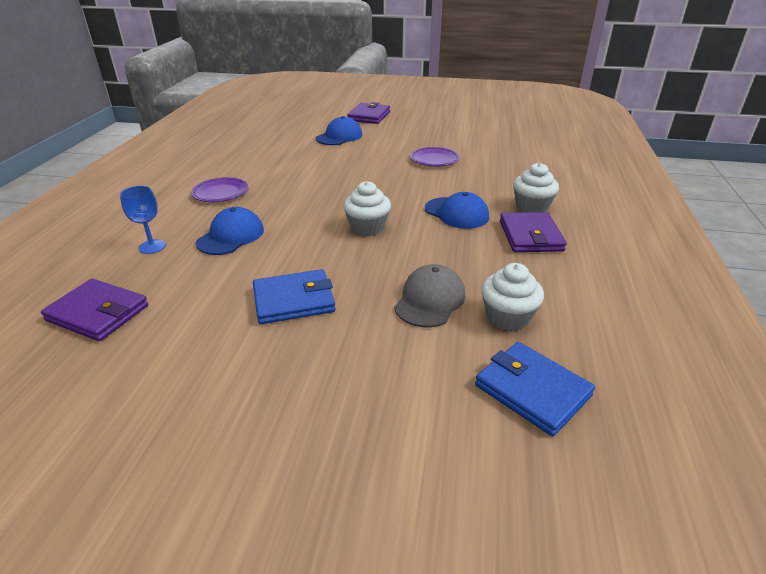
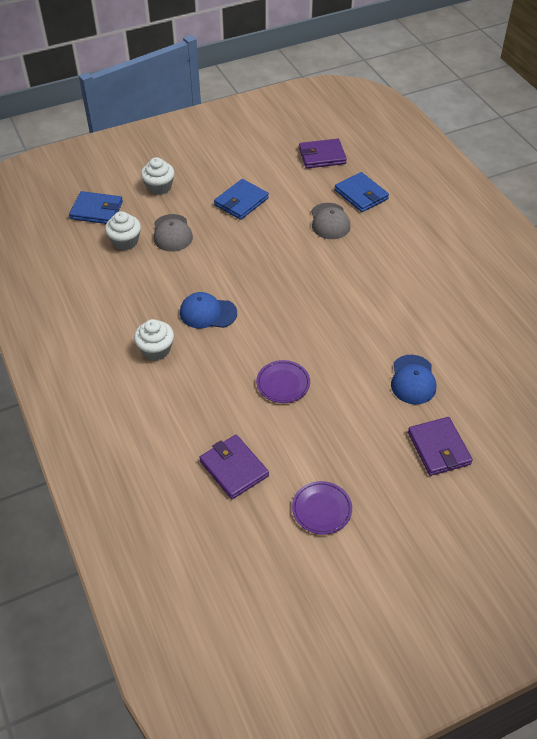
camera: 145 degrees right, 15 degrees up
blue goblet [120,186,166,254] -> blue wallet [335,172,389,212]
purple plate [191,177,249,202] -> purple plate moved to [292,481,352,535]
blue cap [196,207,264,255] -> grey cap [311,203,351,239]
white cupcake [343,181,391,236] -> white cupcake moved to [141,157,175,195]
purple wallet [500,212,567,252] -> purple wallet moved to [199,435,269,499]

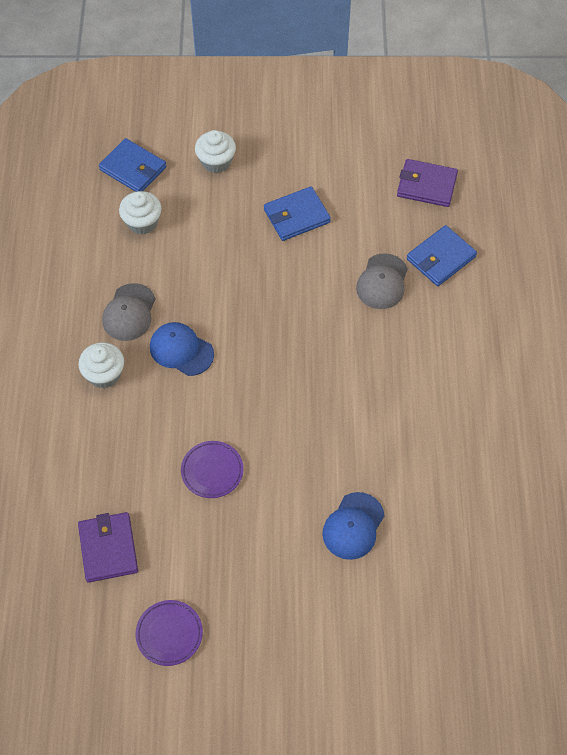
camera: 25 degrees right, 10 degrees up
grey cap [154,214,193,252] -> grey cap moved to [102,283,155,341]
blue wallet [335,172,389,212] -> blue wallet turned 60 degrees clockwise [407,225,477,286]
purple wallet [408,417,473,476] -> none

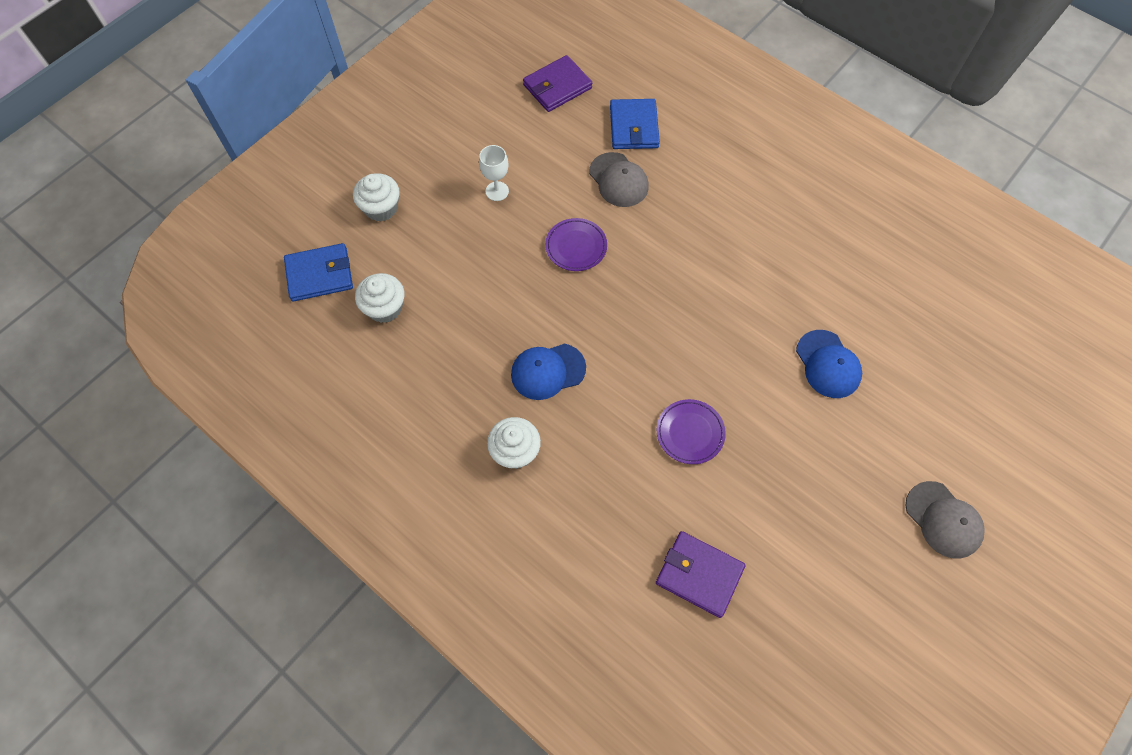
camera: 50 degrees left, 5 degrees up
grey cap [102,283,155,341] -> grey cap moved to [906,481,985,559]
purple plate [135,600,203,666] -> purple plate moved to [545,218,607,271]
blue wallet [264,186,331,241] -> white goblet [479,145,509,201]

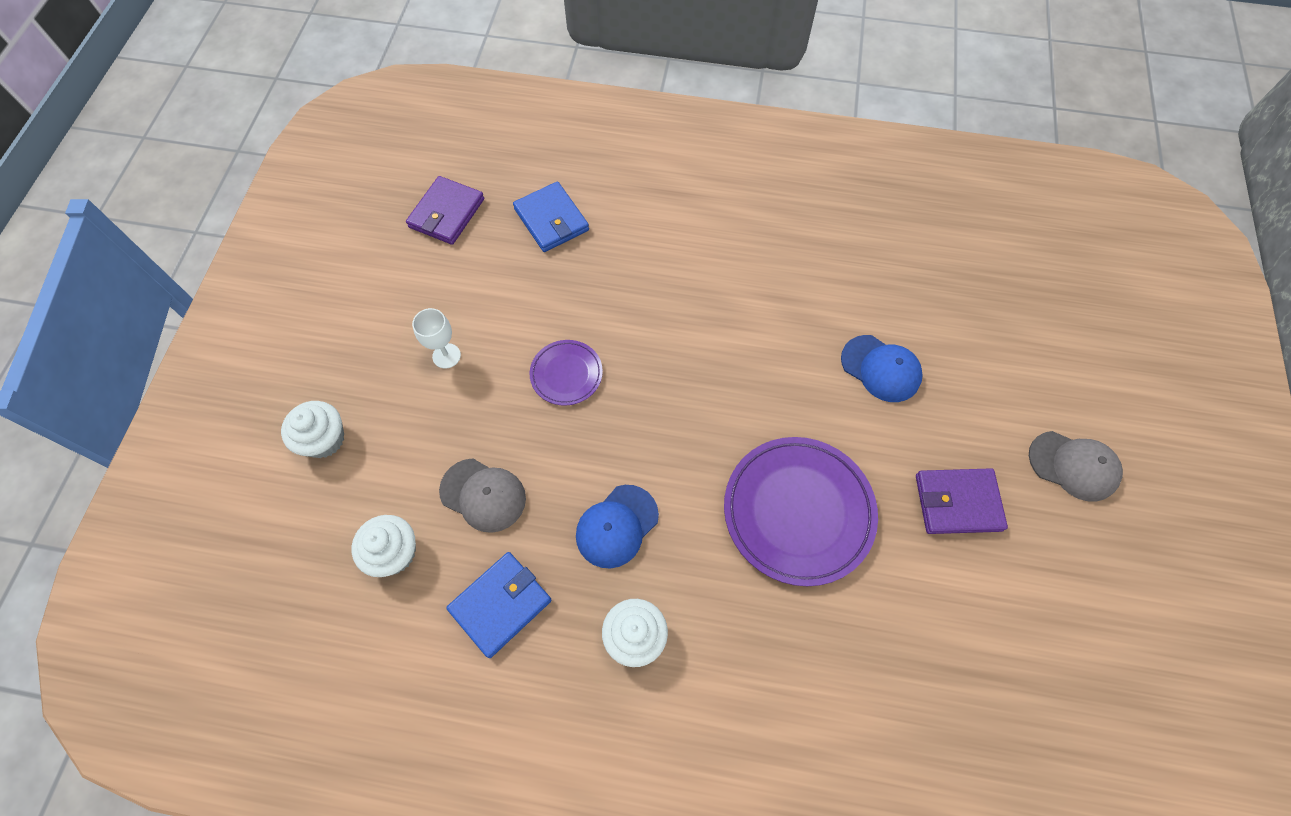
camera: 30 degrees left, 0 degrees up
blue wallet [284,243,353,301] -> blue wallet moved to [446,552,552,658]
grey cap [589,152,649,207] -> grey cap moved to [439,458,526,533]
purple wallet [656,531,746,618] -> purple wallet moved to [916,468,1008,534]
purple plate [657,399,726,464] -> purple plate [724,437,878,586], size x1.92

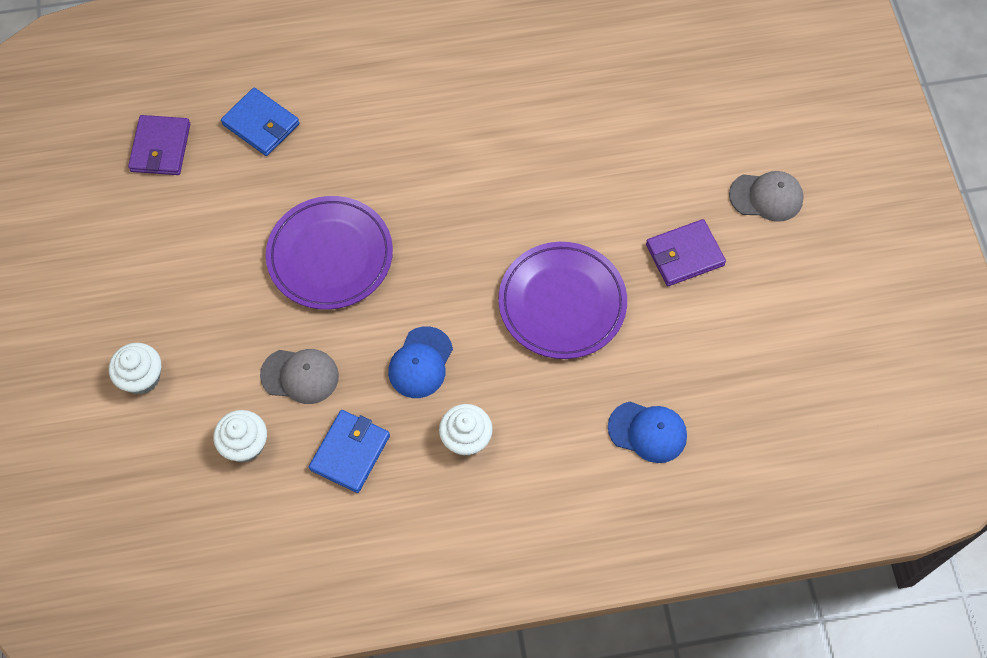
camera: 20 degrees left, 0 degrees up
white goblet [412,308,461,369] -> none
purple plate [530,340,603,406] -> purple plate [266,196,393,310], size x1.92
blue cap [841,335,923,402] -> blue cap moved to [608,402,687,463]

